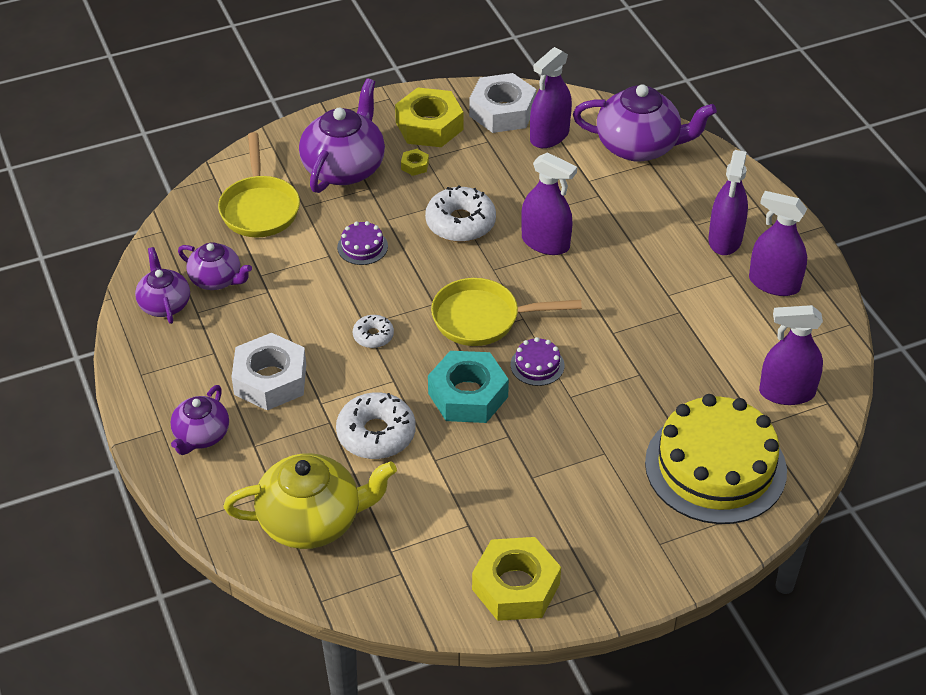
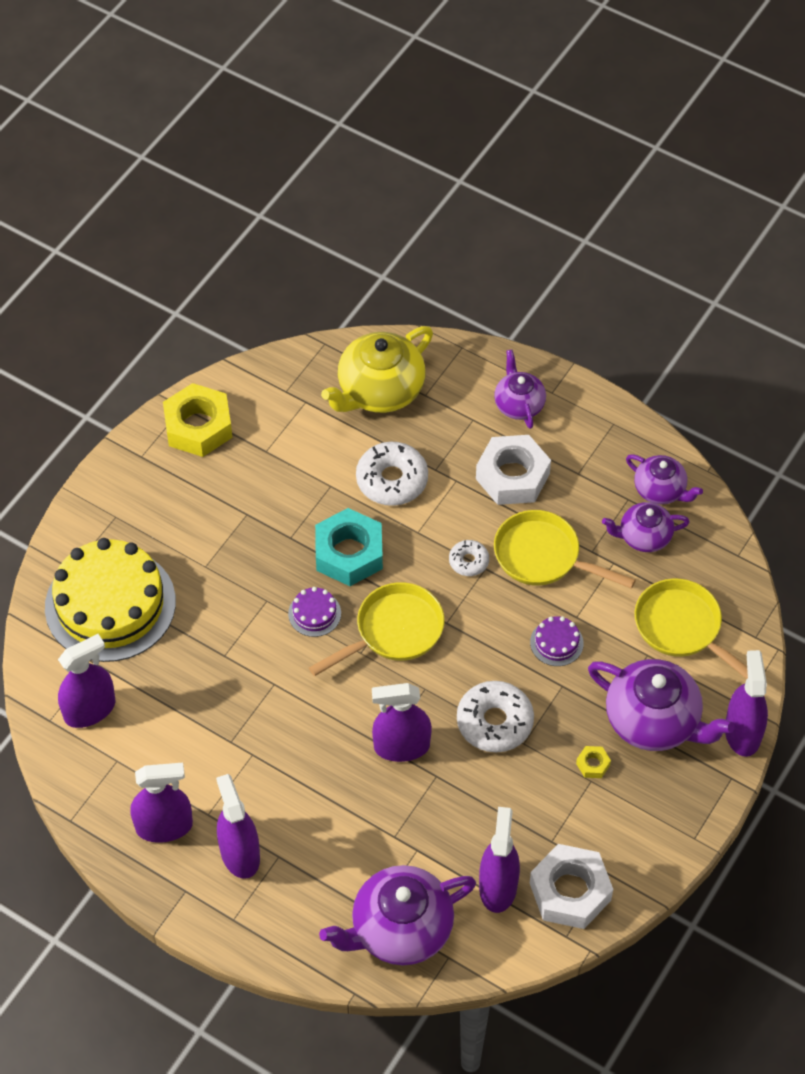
camera: 145 degrees right, 10 degrees up
purple teapot [299,78,385,193] -> purple teapot turned 45 degrees counterclockwise [588,659,735,751]
yellow nut [395,87,463,147] -> none
none -> yellow pan [494,510,636,589]
none -> purple spray bottle [725,650,768,757]

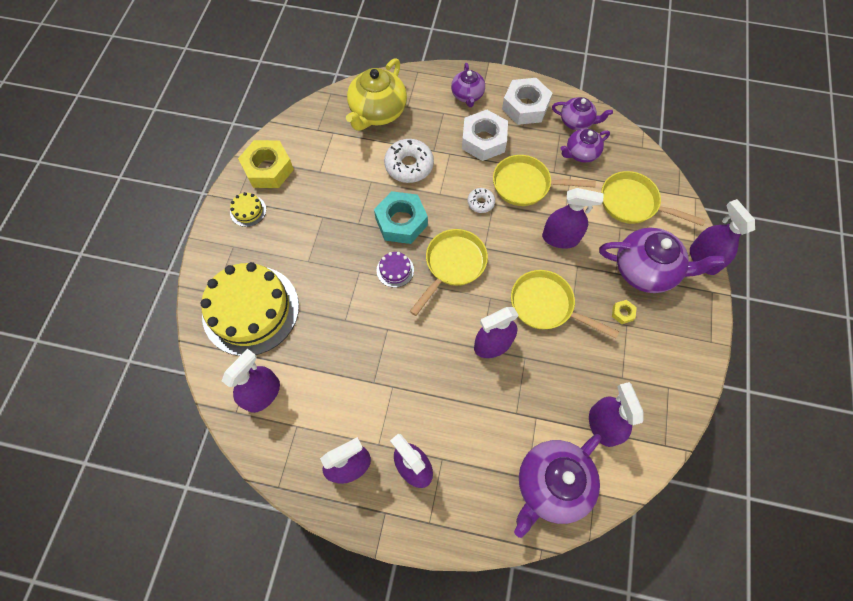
camera: 20 degrees left, 10 degrees up
white donut [457,681,534,752] -> yellow pan [511,270,619,339]
purple teapot [494,350,546,429] -> purple teapot turned 150 degrees counterclockwise [451,63,485,107]
purple cake [530,616,584,666] -> purple spray bottle [542,188,604,249]
white nut [530,844,613,929] -> white nut moved to [502,78,552,125]
none -> yellow cake [230,192,266,227]

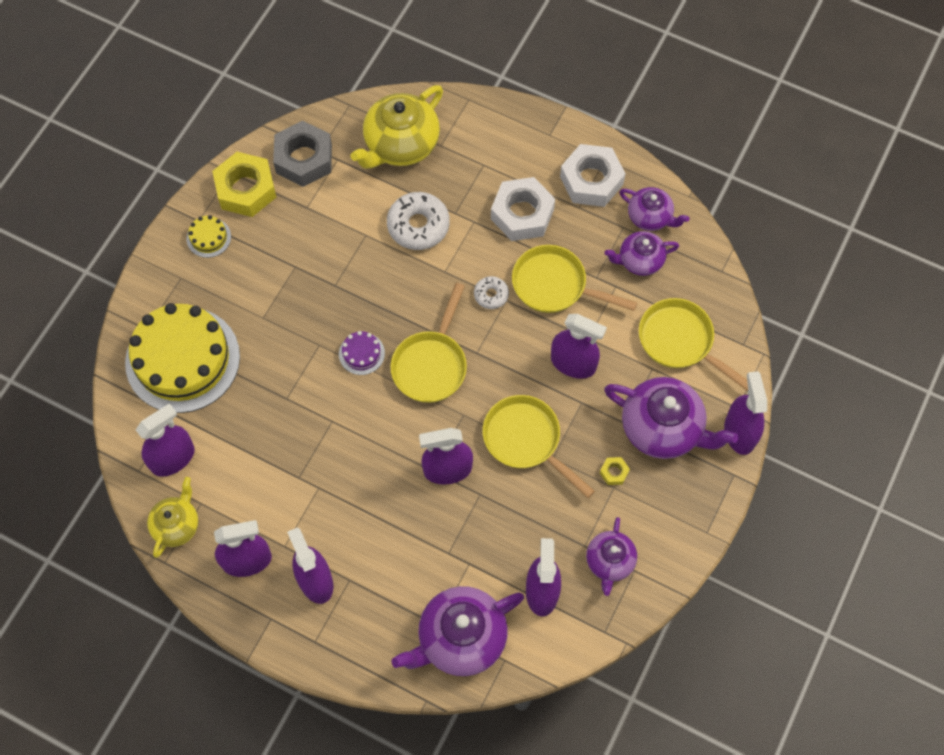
camera: 15 degrees right, 0 degrees up
turquoise nut [374,191,428,244] -> none
yellow pan [409,229,488,316] -> yellow pan turned 150 degrees clockwise [390,283,467,403]
purple teapot [451,63,485,107] -> purple teapot moved to [586,517,637,596]
none -> yellow teapot [147,477,198,558]
none -> grey nut [273,121,332,187]

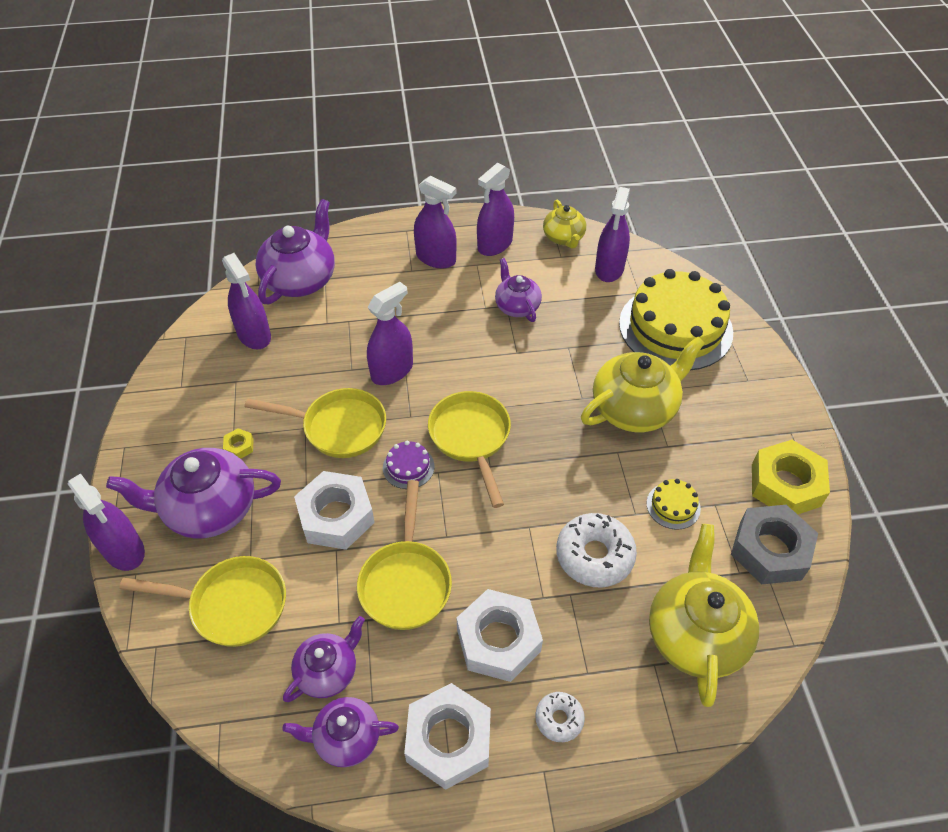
camera: 145 degrees right, 15 degrees down
yellow cake [187,215,231,258] -> yellow cake moved to [647,479,701,530]
purple cake [339,331,385,375] -> purple cake moved to [383,441,434,489]
white donut [474,276,509,309] -> white donut moved to [535,692,585,742]
yellow pan [512,245,637,313] -> yellow pan turned 105 degrees clockwise [357,480,452,630]
purple spray bottle [551,314,607,379] -> white nut [294,471,375,550]
purple teapot [586,517,637,596] -> purple teapot moved to [495,258,542,322]
none -> yellow teapot [581,337,705,432]

